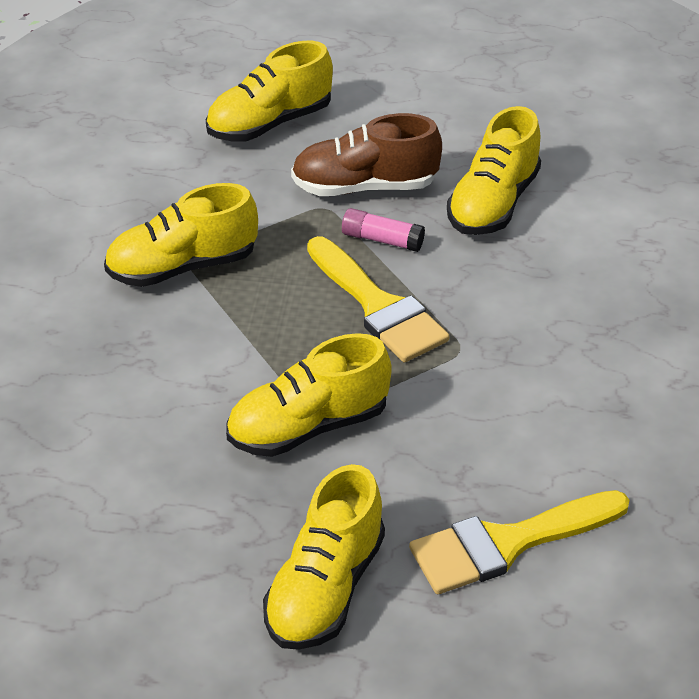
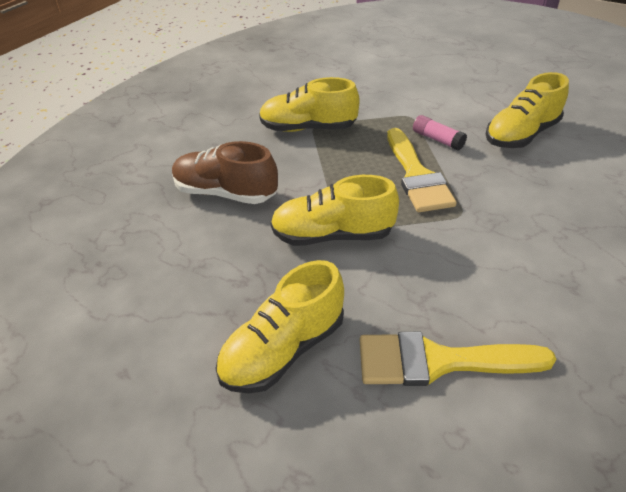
camera: 25 degrees right, 0 degrees up
yellow shoe [206,41,333,141] -> none
brown shoe [291,113,442,196] -> brown shoe moved to [172,141,278,204]

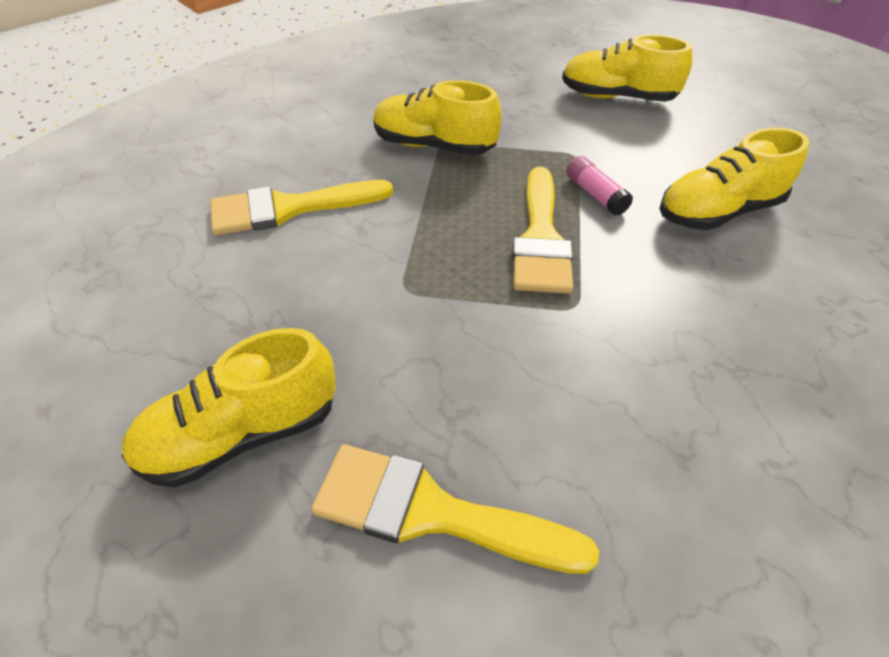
camera: 15 degrees right, 5 degrees up
brown shoe [172,141,278,204] -> yellow brush [210,180,393,235]
yellow shoe [270,175,399,246] -> yellow shoe moved to [562,35,693,102]

